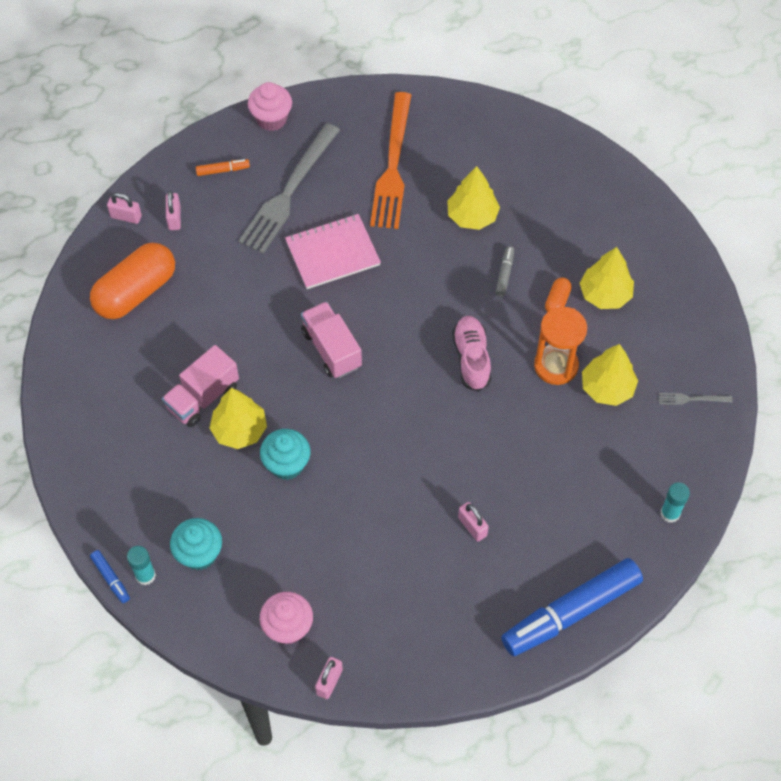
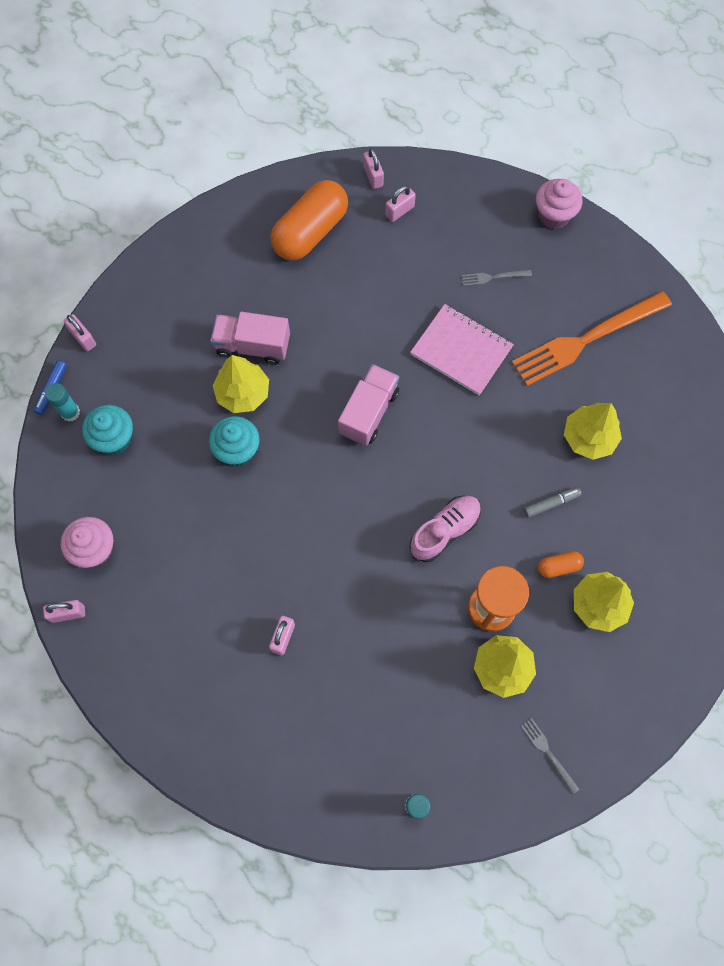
camera: 55 degrees right, 10 degrees up
orange capsule [90,243,175,319] -> orange capsule turned 60 degrees counterclockwise [271,180,348,260]
orange marker [196,159,250,176] -> none
grey fork [238,123,340,254] -> grey fork [462,270,532,286], size x0.41
blue marker [501,558,643,656] -> none
none -> pink padlock [64,314,96,351]

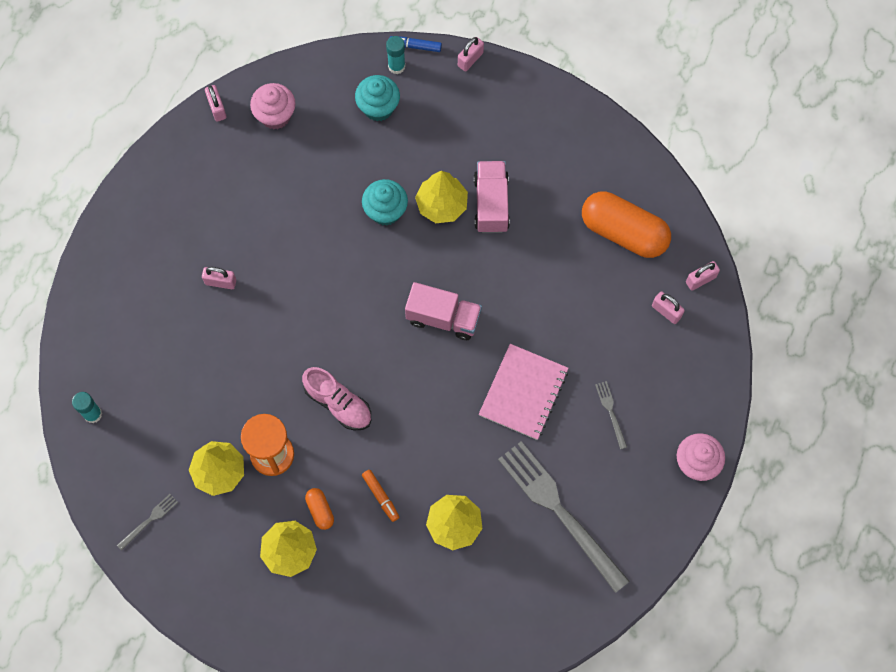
camera: 80 degrees right, 0 degrees up
orange fork [512,291,672,386] -> grey fork [498,441,630,593]
grey marker [524,487,582,518] -> orange marker [362,470,399,522]

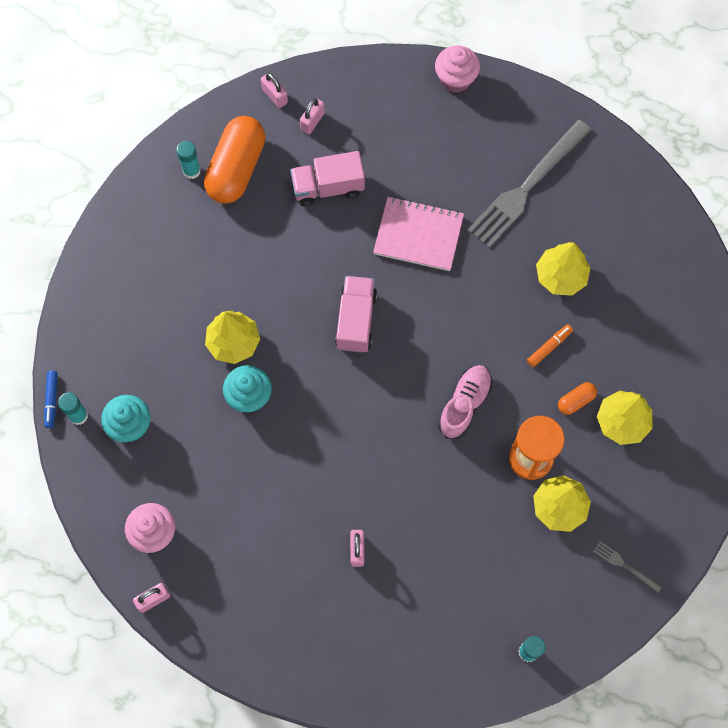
camera: 100 degrees left, 0 degrees up
pink padlock [458,37,484,71] -> none
pink truck [474,161,510,233] -> pink truck moved to [290,151,365,206]
grey fork [595,381,627,449] -> none
none -> turquoise glue stick [176,141,201,179]

